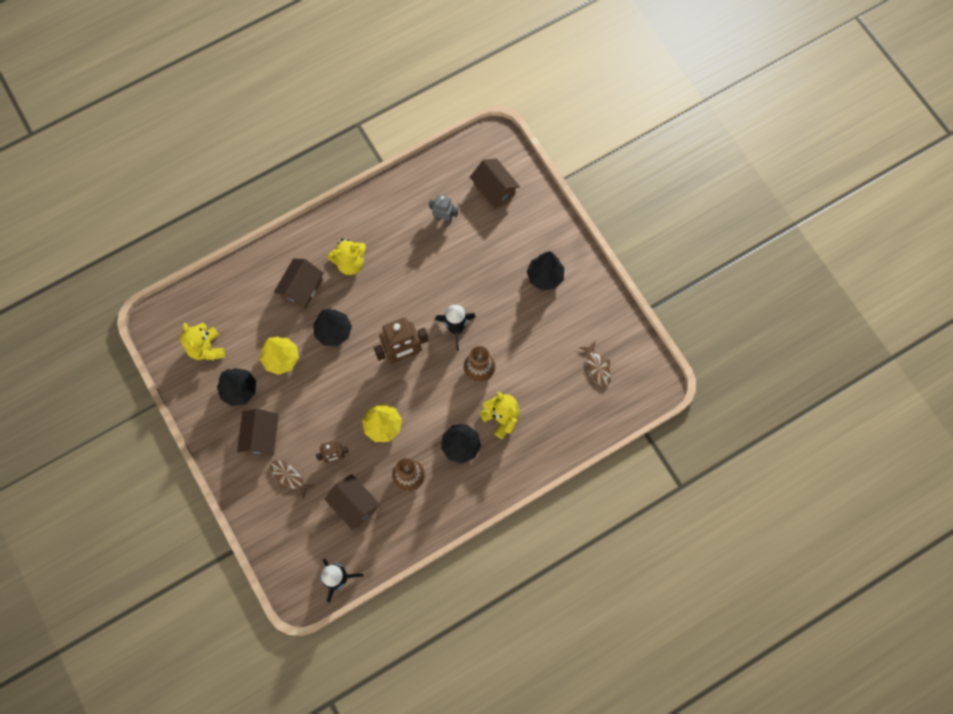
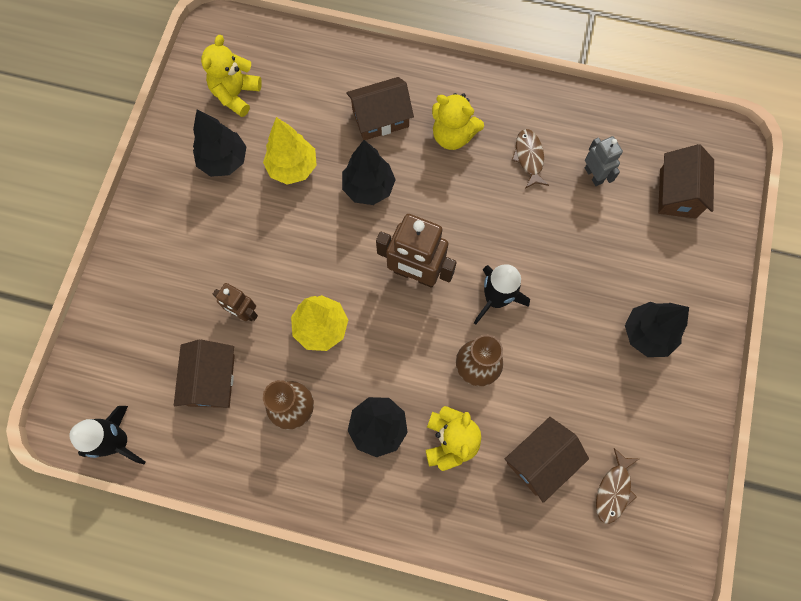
camera: 45 degrees right, 0 degrees up
brown house [237,409,279,456] -> brown house moved to [505,417,589,503]
brown fish [270,460,314,499] -> brown fish moved to [511,129,549,189]

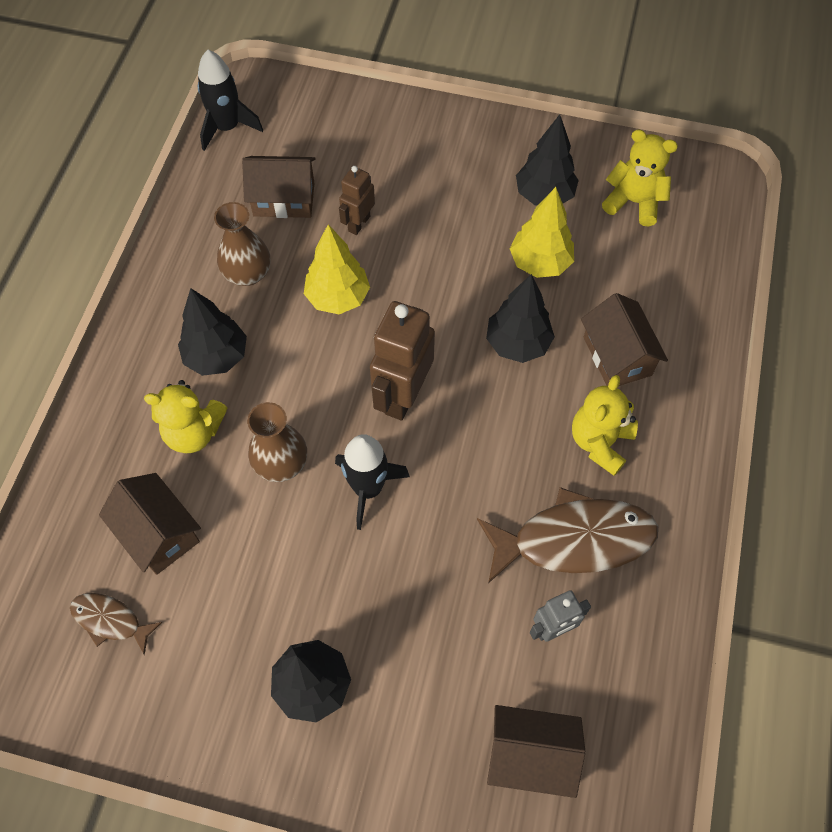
camera: 90 degrees right, 10 degrees down
brown fish [511,129,549,189] -> brown fish [477,487,658,583], size x1.96

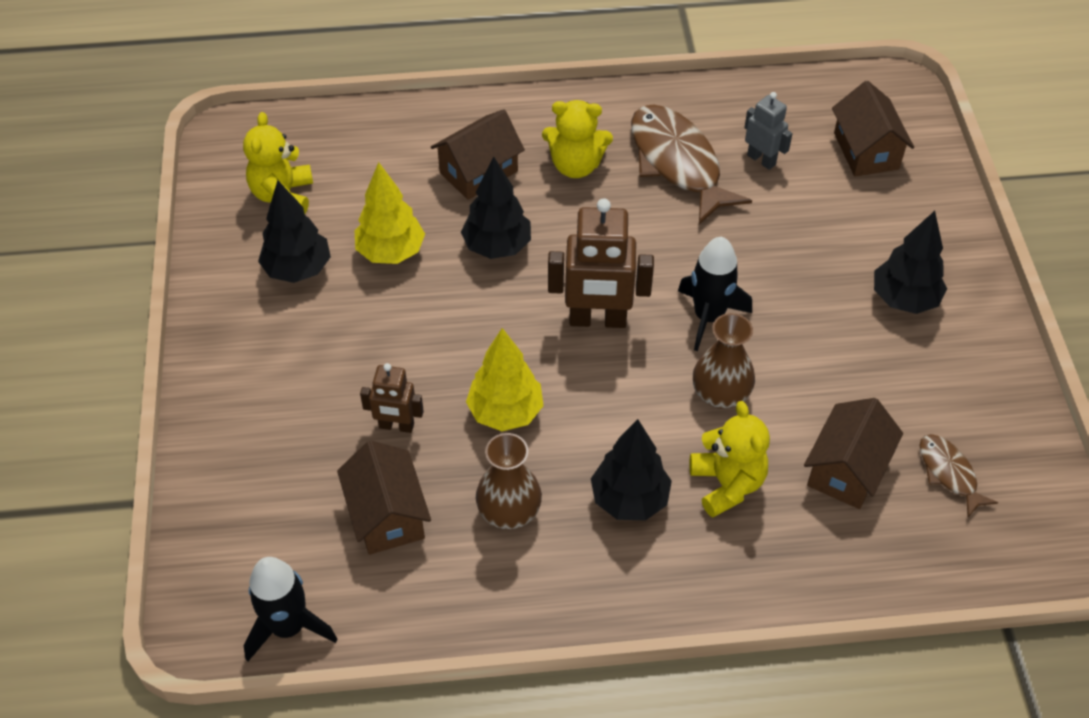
camera: 110 degrees left, 10 degrees down
brown fish [70,593,162,655] -> brown fish turned 150 degrees clockwise [919,434,998,517]

